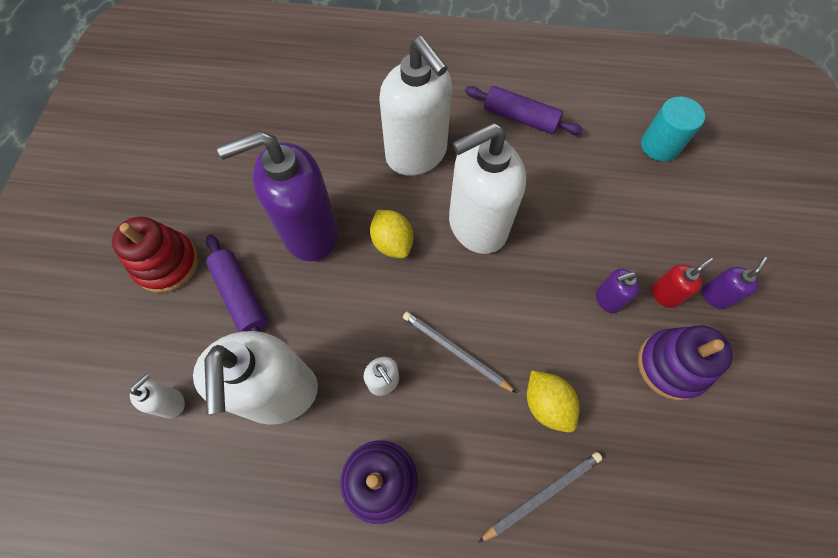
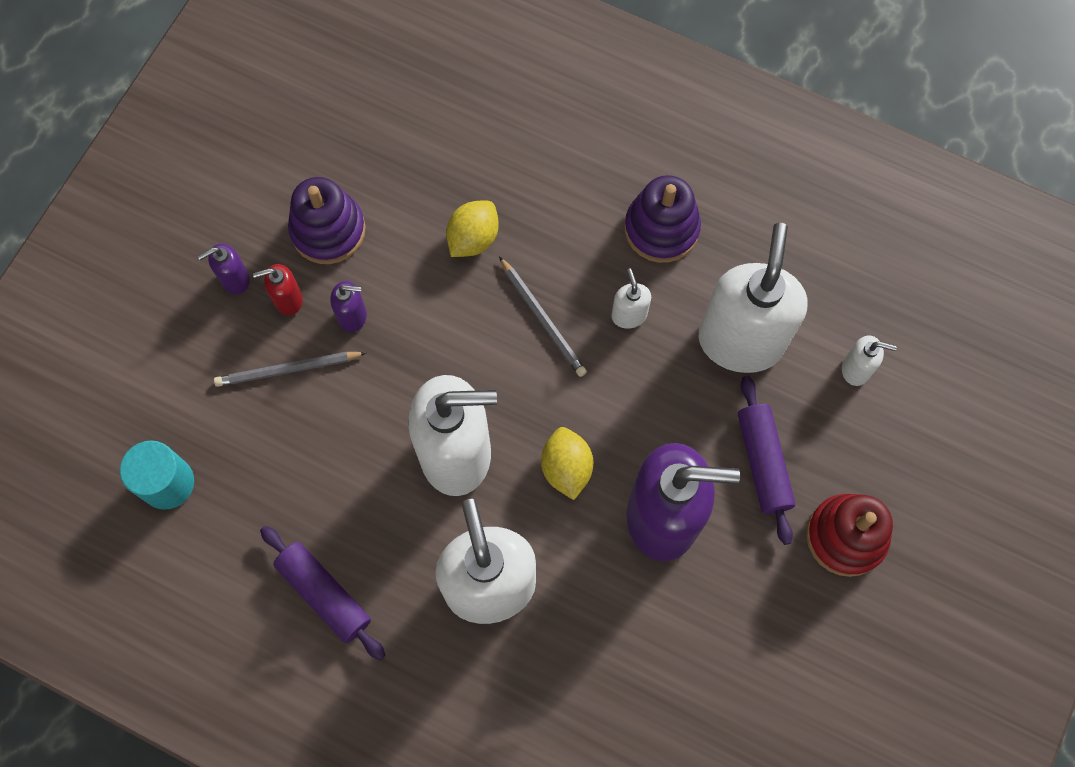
camera: 160 degrees left, 5 degrees up
white soap dispenser [130,374,185,418] -> white soap dispenser turned 135 degrees counterclockwise [842,335,897,386]
grey pencil [478,452,602,543] -> grey pencil moved to [214,352,366,387]
yellow lemon [527,370,580,433] -> yellow lemon turned 45 degrees clockwise [446,201,499,257]

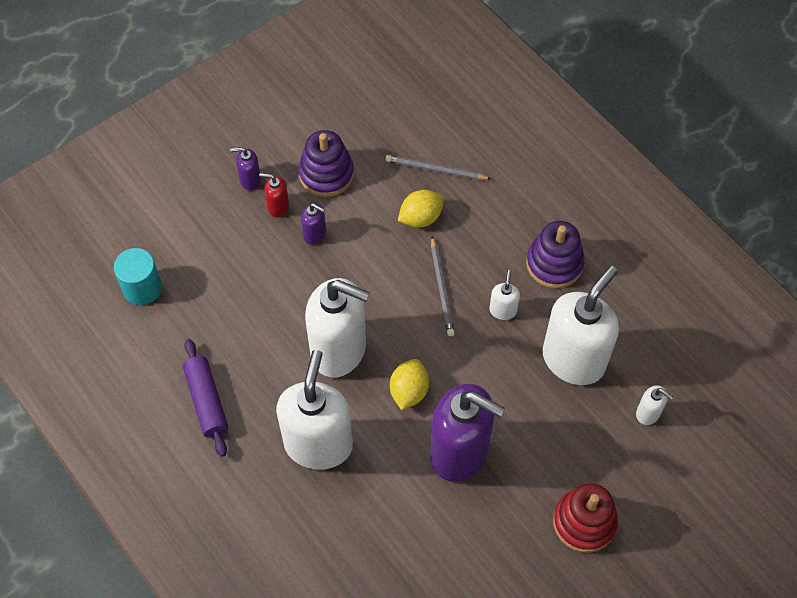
camera: 25 degrees right, 10 degrees down
grey pencil [214,352,366,387] -> grey pencil moved to [385,155,491,180]
purple rolling pin [738,376,795,545] -> none

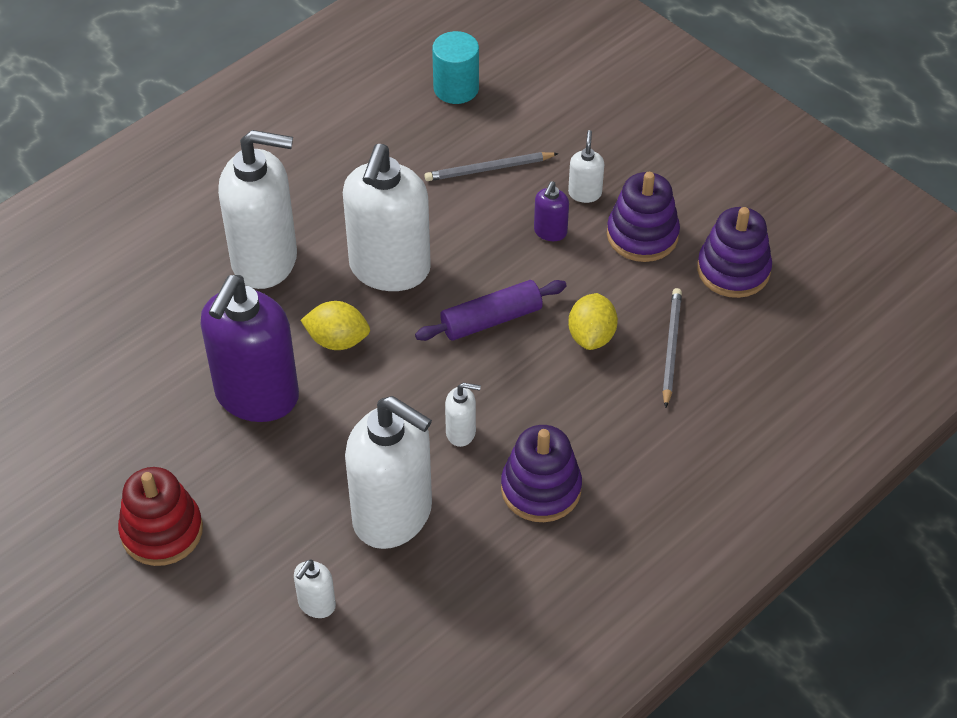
camera: 85 degrees right, 10 degrees down
purple rolling pin [183,339,228,457] -> purple rolling pin moved to [415,280,567,341]
purple soap dispenser [230,147,261,191] -> none
red soap dispenser [259,173,289,217] -> white soap dispenser [568,130,604,203]
yellow lemon [398,190,444,228] -> yellow lemon turned 45 degrees clockwise [568,293,618,350]
grey pencil [431,236,455,336] -> grey pencil moved to [424,152,559,181]
none -> purple stacking toy [697,207,772,298]

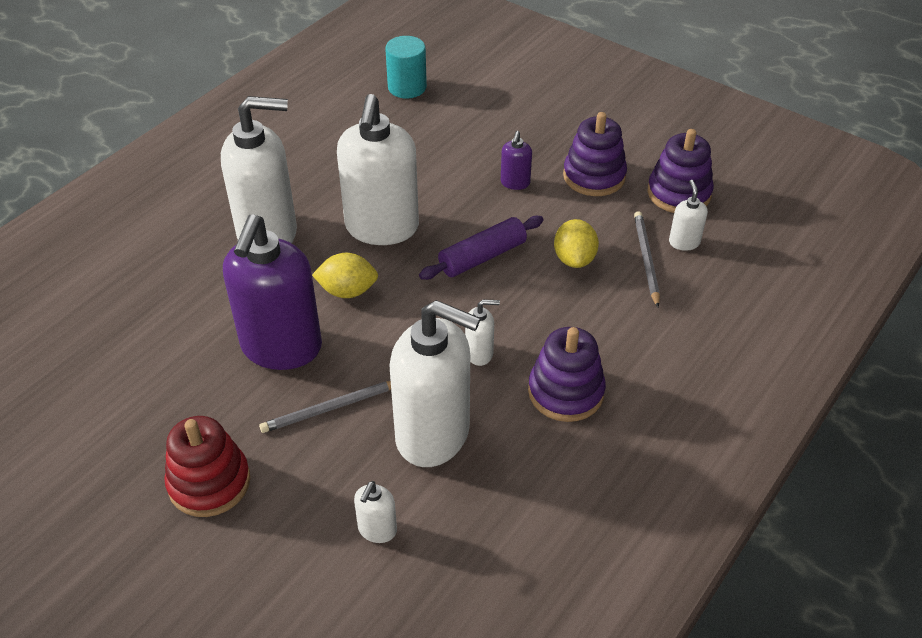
camera: 10 degrees left, 5 degrees down
grey pencil [424,152,559,181] -> grey pencil moved to [259,381,391,433]
white soap dispenser [568,130,604,203] -> white soap dispenser moved to [669,180,708,251]

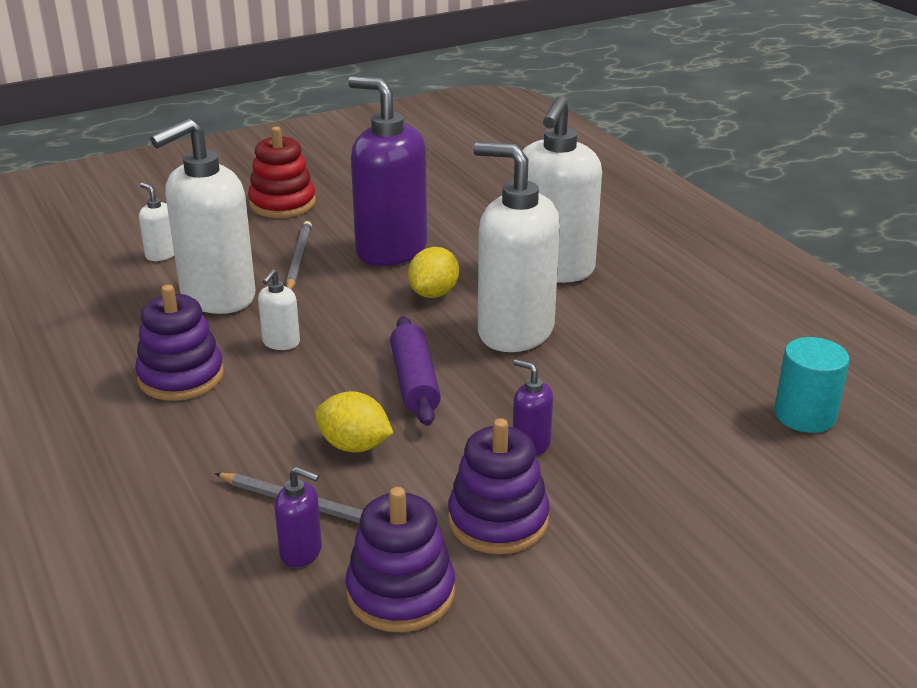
camera: 115 degrees right, 15 degrees down
white soap dispenser [669,180,708,251] -> purple soap dispenser [274,467,322,567]

